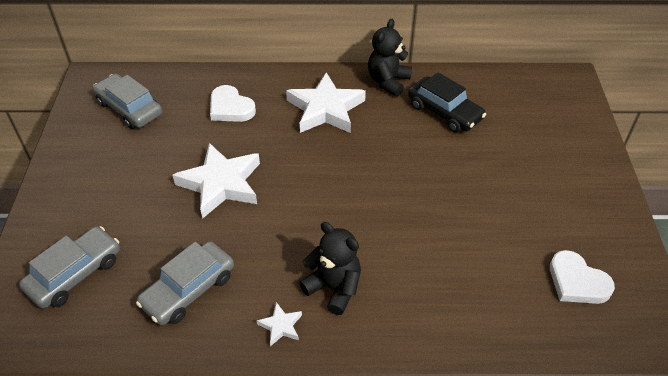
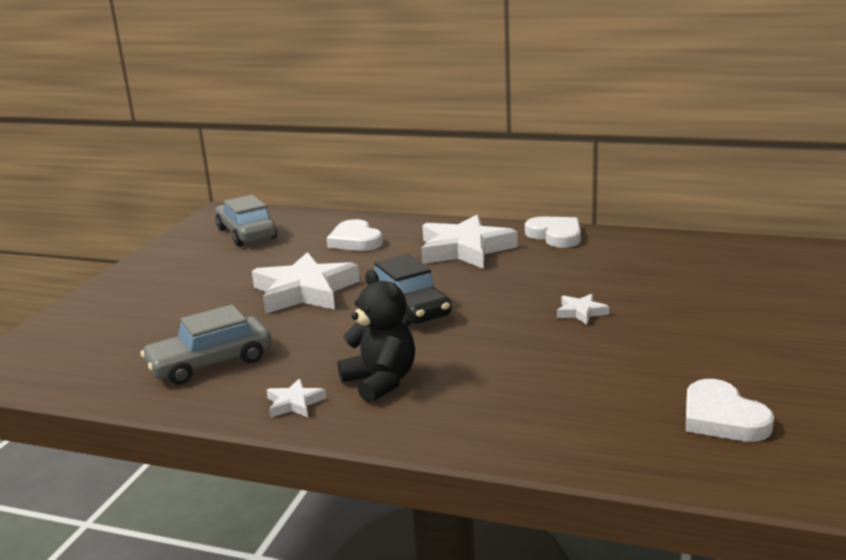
camera: 20 degrees right, 25 degrees down
grey car [19,226,120,309] -> none
black teddy bear [368,19,412,97] -> white heart [525,216,581,248]
black car [408,72,486,133] -> black car moved to [374,254,452,326]
none -> white star [557,294,609,325]

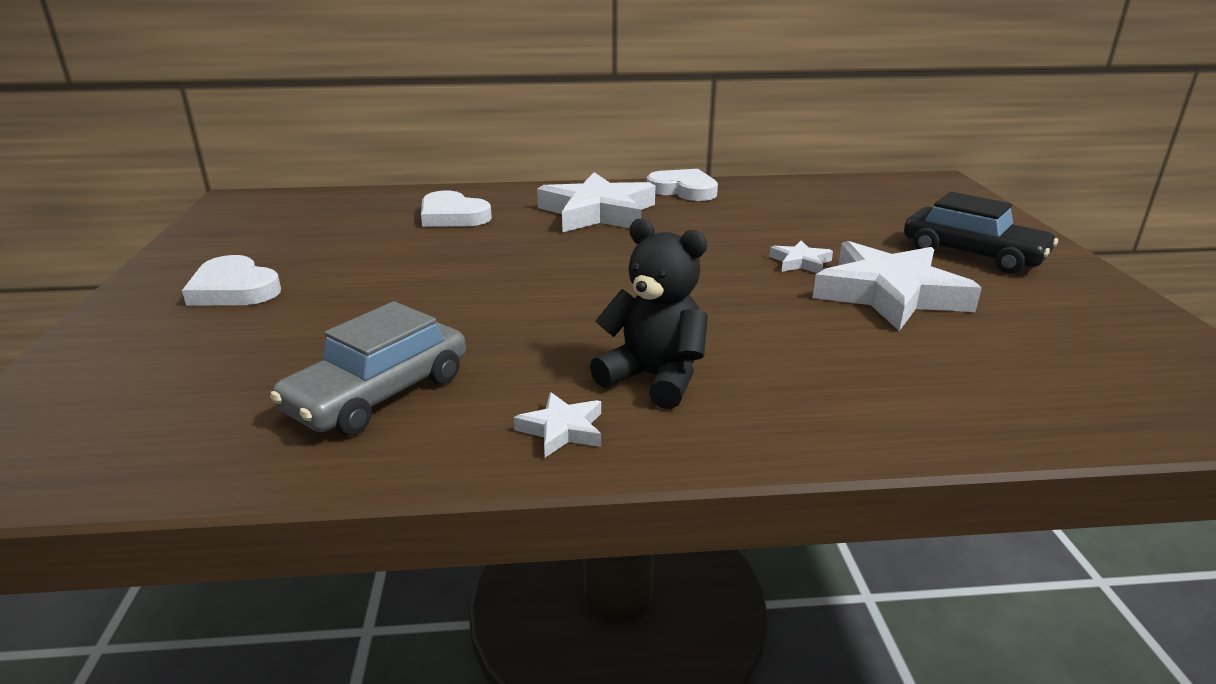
camera: 25 degrees left, 5 degrees up
grey car [215,195,277,246] -> none
white star [252,252,360,314] -> white star moved to [813,241,982,331]
black car [374,254,452,326] -> black car moved to [904,192,1058,273]
white heart [686,379,774,442] -> white heart moved to [182,255,281,305]

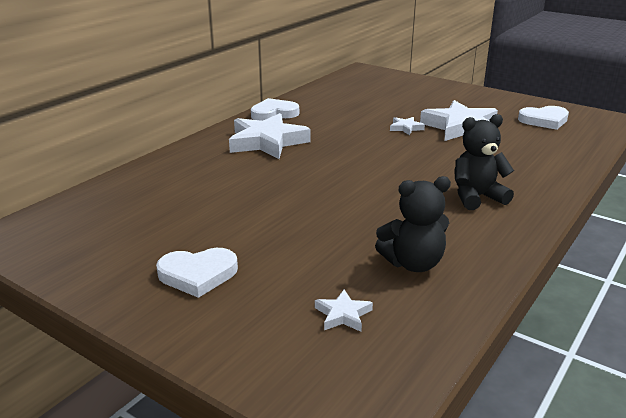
camera: 50 degrees left, 0 degrees up
grey car [270,301,466,435] -> black teddy bear [375,176,451,272]
white heart [421,190,492,227] -> white heart moved to [518,106,569,130]
white star [514,392,601,458] -> white star moved to [315,289,373,332]
black car [904,192,1058,273] -> none

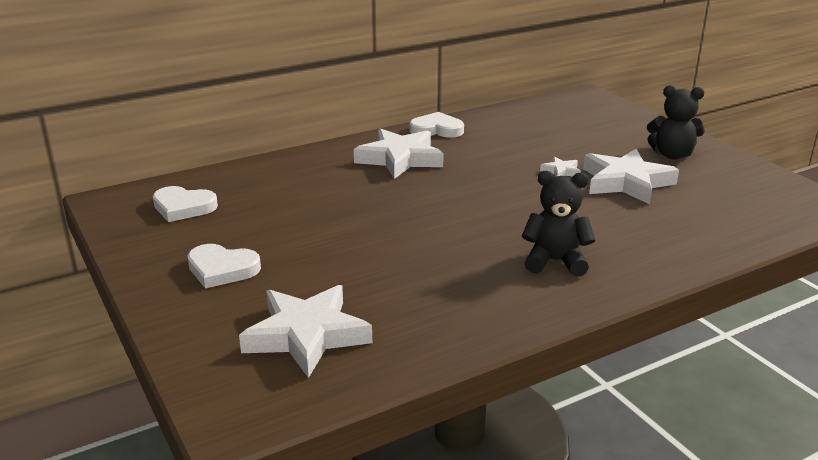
camera: 25 degrees right, 0 degrees up
white star [315,289,373,332] -> white star [239,285,372,378], size x2.26
black teddy bear [375,176,451,272] -> black teddy bear moved to [647,85,705,159]
white heart [518,106,569,130] -> white heart moved to [153,186,218,222]

